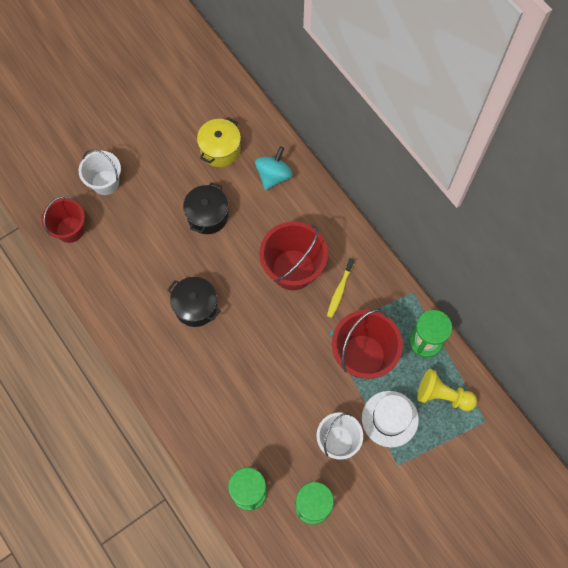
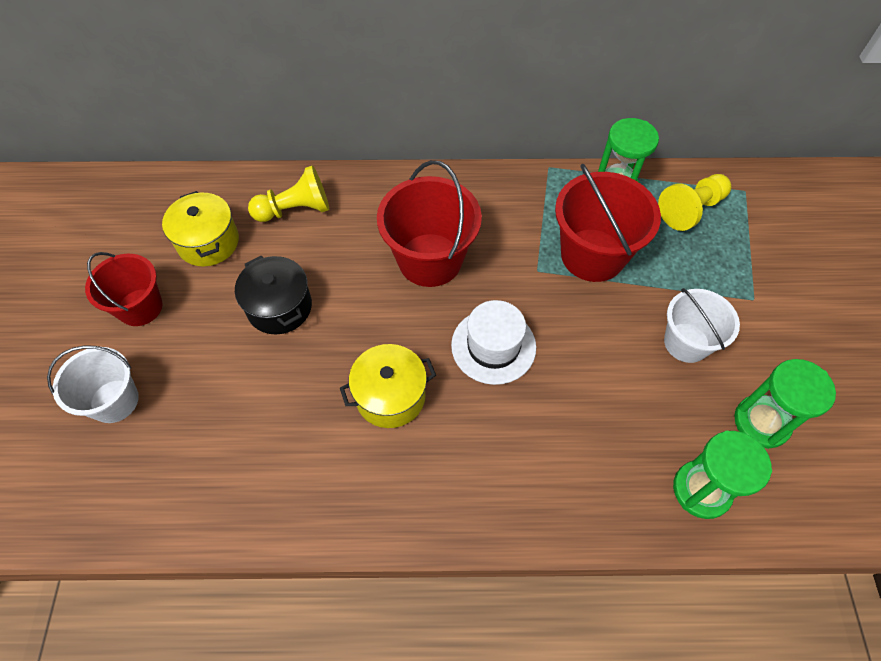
camera: 55 degrees left, 10 degrees down
red bucket [41,196,85,243] -> red bucket moved to [85,252,163,326]
black pot [167,277,220,327] -> yellow pot [340,344,436,428]
turquoise spinning top [255,147,293,190] -> yellow pawn [248,165,329,222]
yellow toothbrush [327,258,354,318] -> none
white hat [362,391,419,448] -> white hat moved to [451,300,536,385]

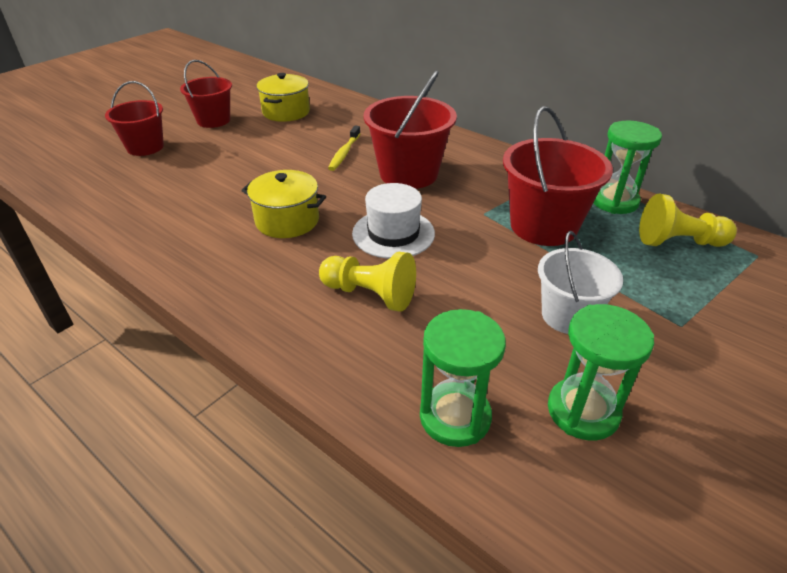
camera: 40 degrees right, 20 degrees down
white bucket [47,346,139,423] -> red bucket [105,81,164,156]
black pot [235,256,312,334] -> none
yellow pawn [248,165,329,222] -> yellow pawn moved to [319,252,416,312]
none -> yellow toothbrush [328,126,361,171]

